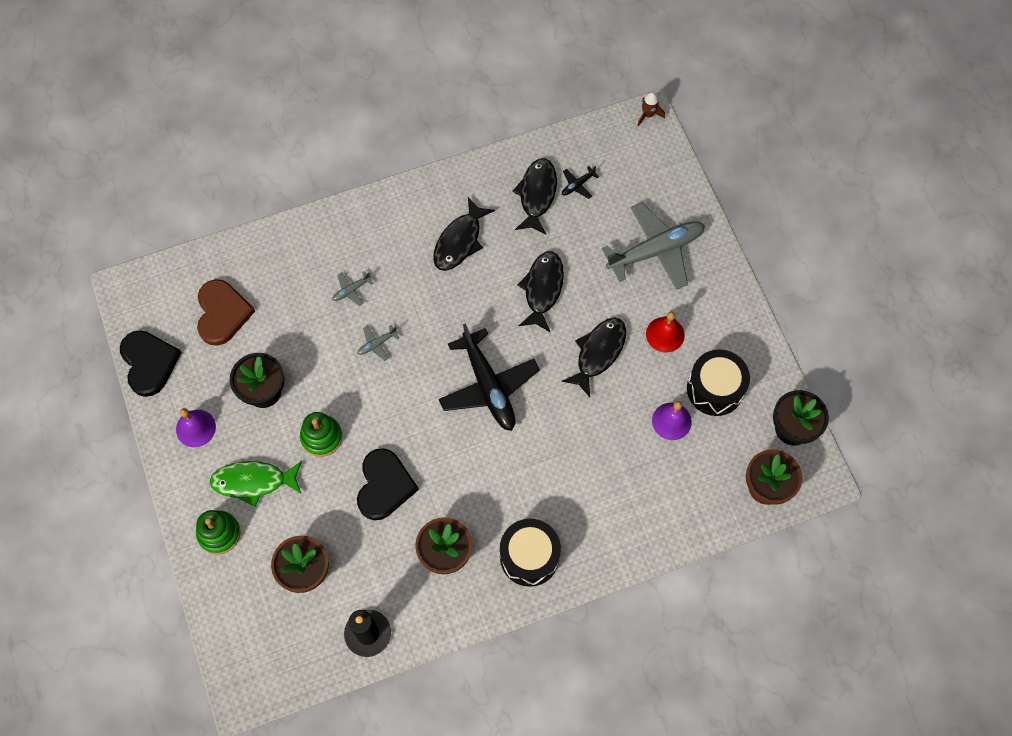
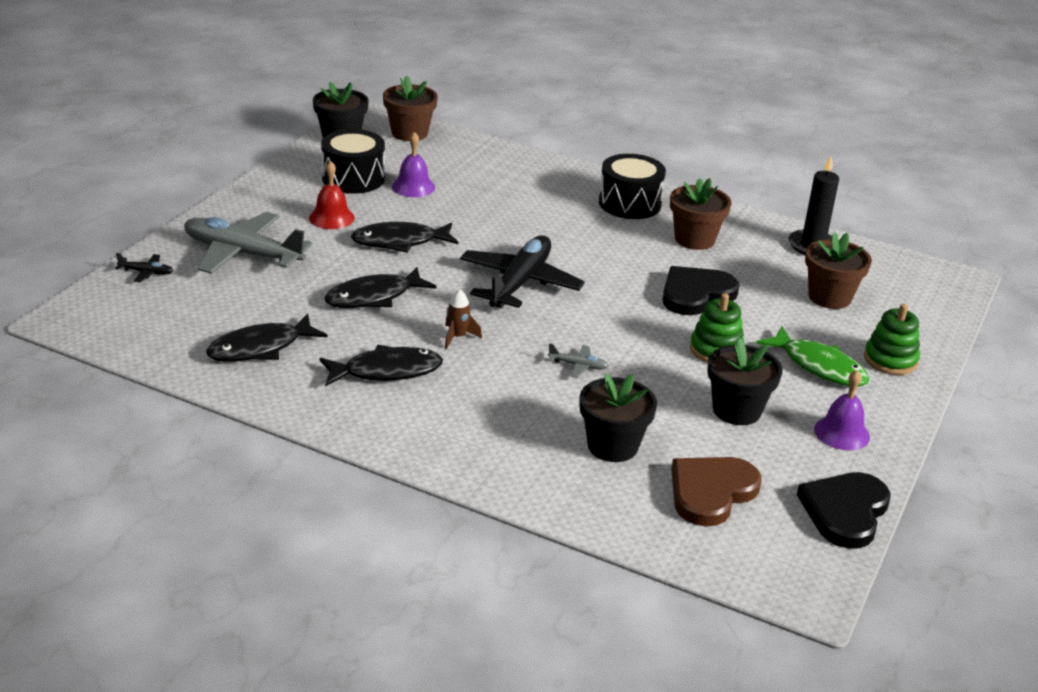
camera: 135 degrees left, 35 degrees down
grey plane [332,271,374,306] -> none
black plane [562,166,599,199] -> black plane moved to [115,253,173,282]
brown rocket [637,92,665,126] -> brown rocket moved to [445,289,482,349]
none -> black flower pot [580,373,657,462]

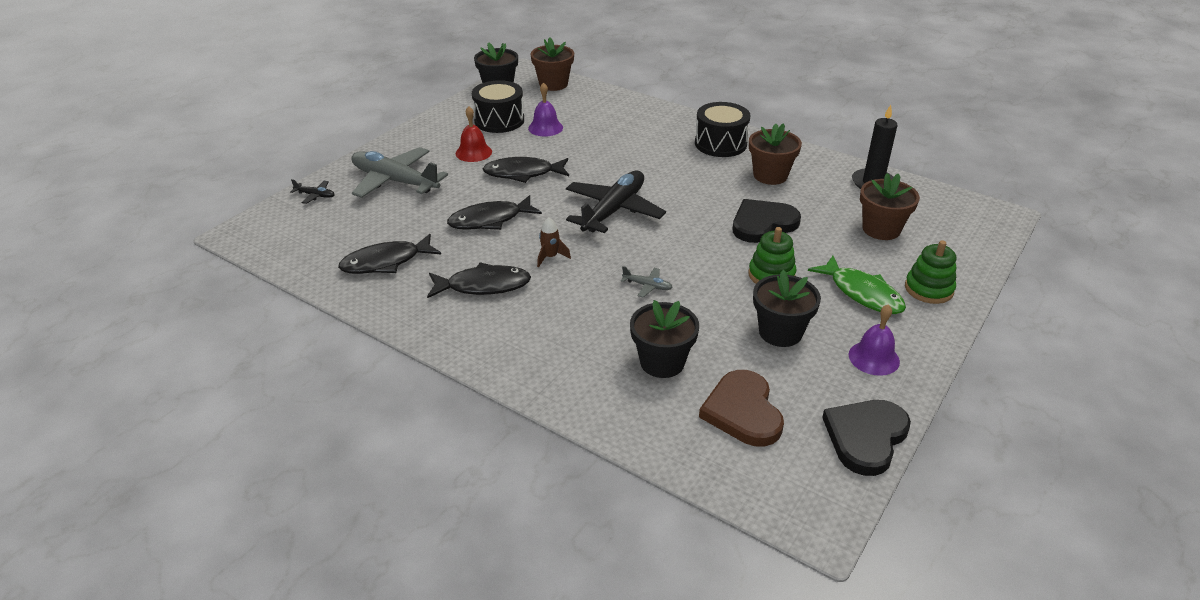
camera: 10 degrees right, 5 degrees up
brown heart [671,457,761,527] -> brown heart turned 60 degrees counterclockwise [699,370,784,447]

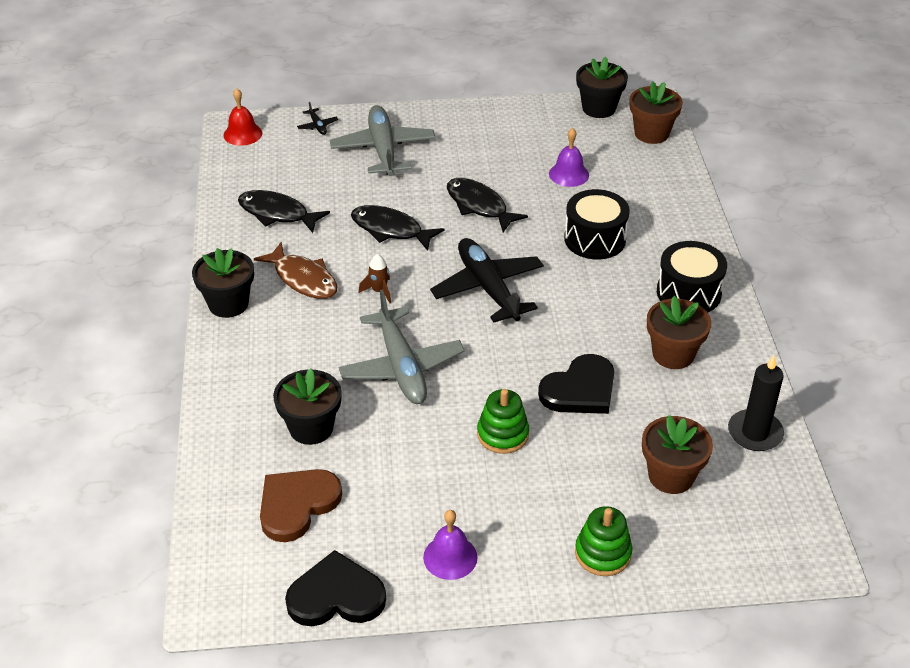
camera: 50 degrees right, 5 degrees up
black fish [427,262,531,298] -> brown fish [254,242,337,299]
red bell [456,106,492,162] -> red bell moved to [223,88,262,146]
black drum [472,80,524,133] -> black drum moved to [564,189,630,259]
black plane [566,171,666,233] -> black plane turned 105 degrees counterclockwise [430,238,544,322]
grey plane [621,266,673,297] -> grey plane [338,289,465,404], size x2.45
black heart [733,199,801,243] -> black heart turned 120 degrees clockwise [538,354,614,414]
black flower pot [753,270,821,347] -> black flower pot moved to [192,248,254,318]
green fish [808,256,906,314] -> none

